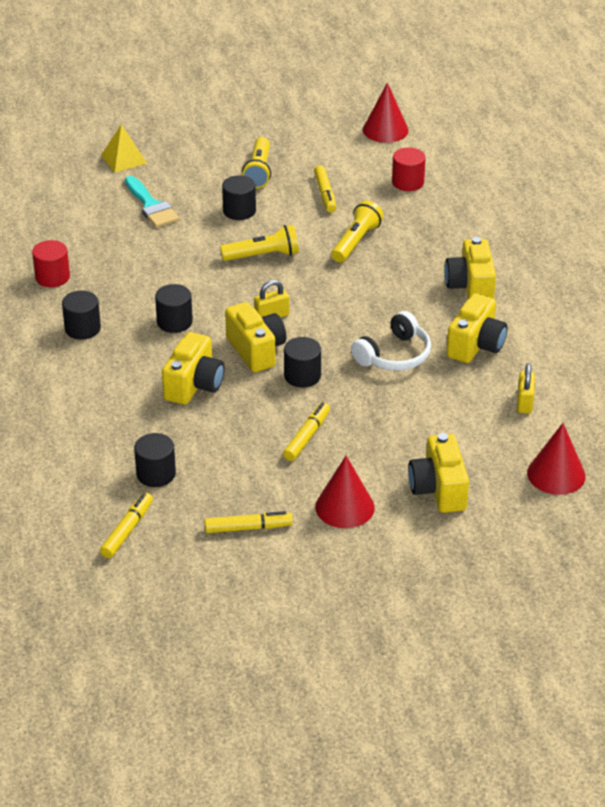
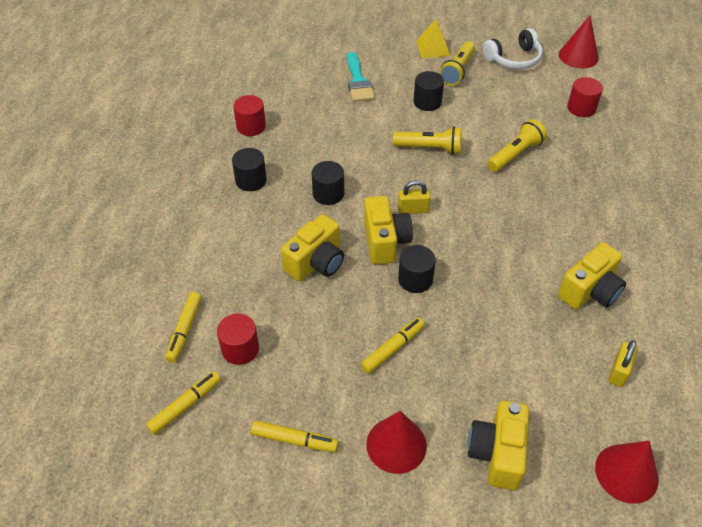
camera: 20 degrees right, 10 degrees up
yellow pyramid [101,124,147,173] -> yellow pyramid moved to [416,19,451,58]
black cylinder [134,433,176,487] -> red cylinder [217,314,259,365]
yellow marker [314,165,336,213] -> yellow marker moved to [165,292,202,363]
white headphones [351,311,431,371] -> white headphones moved to [483,28,543,69]
yellow camera [445,237,496,299] -> none

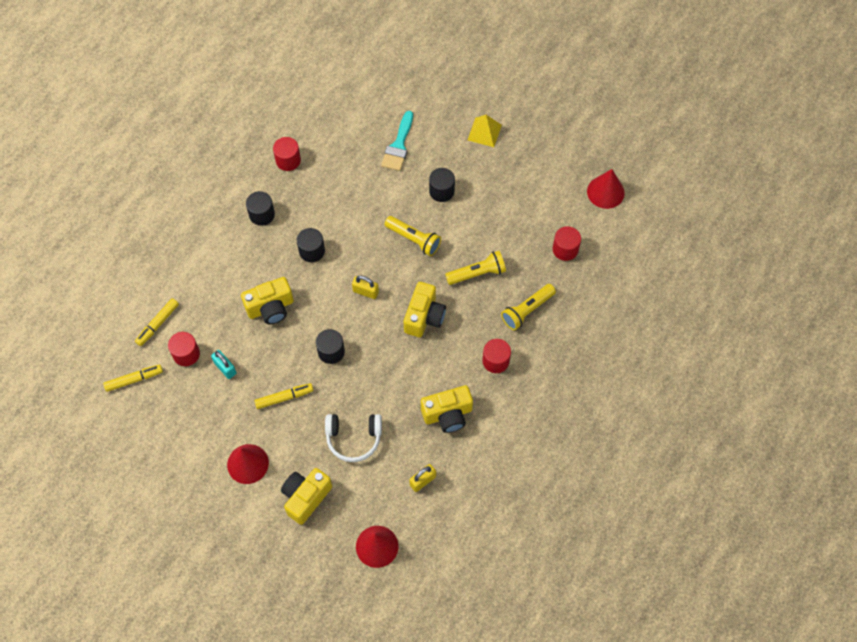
camera: 25 degrees right, 15 degrees up
yellow marker [251,420,339,452] -> none
yellow camera [364,196,413,264] -> yellow camera moved to [404,282,446,337]
yellow flashlight [439,41,475,86] -> yellow flashlight moved to [501,284,556,330]
white headphones [483,28,543,69] -> white headphones moved to [325,414,382,462]
none -> turquoise padlock [211,350,237,379]
none -> red cylinder [482,339,511,373]

